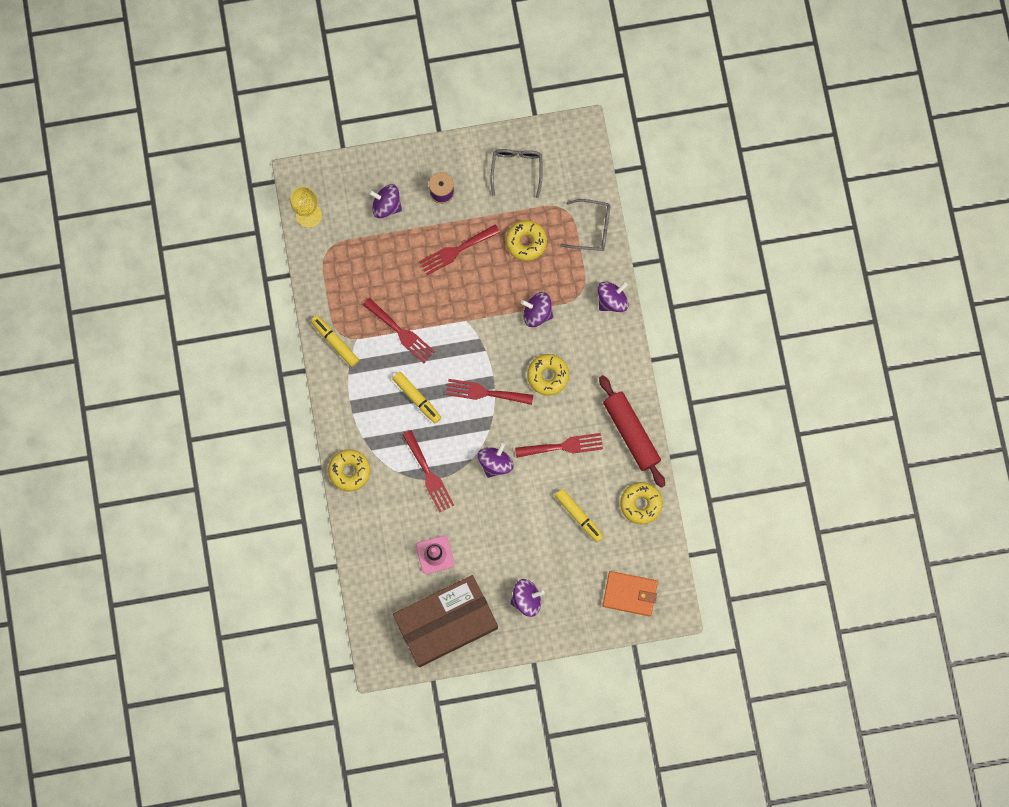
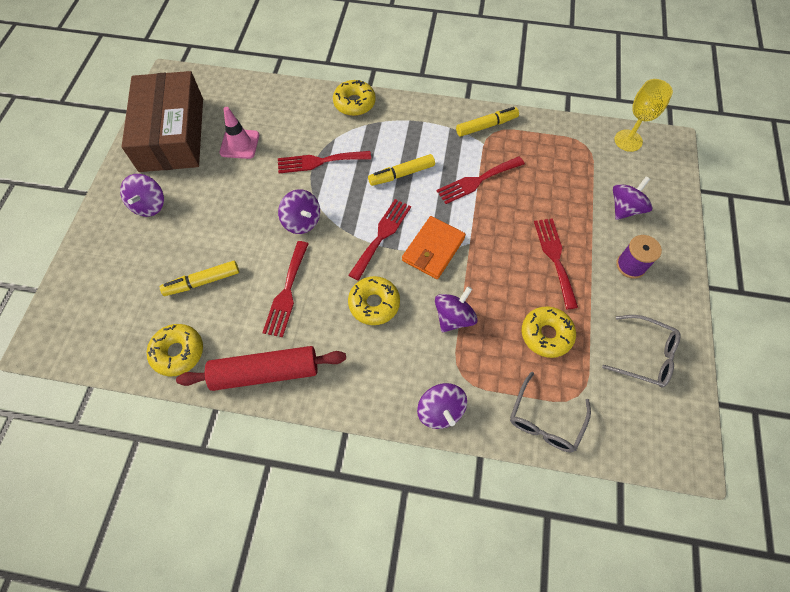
camera: 110 degrees right, 15 degrees down
orange wallet [603,571,658,616] -> orange wallet moved to [402,216,466,279]

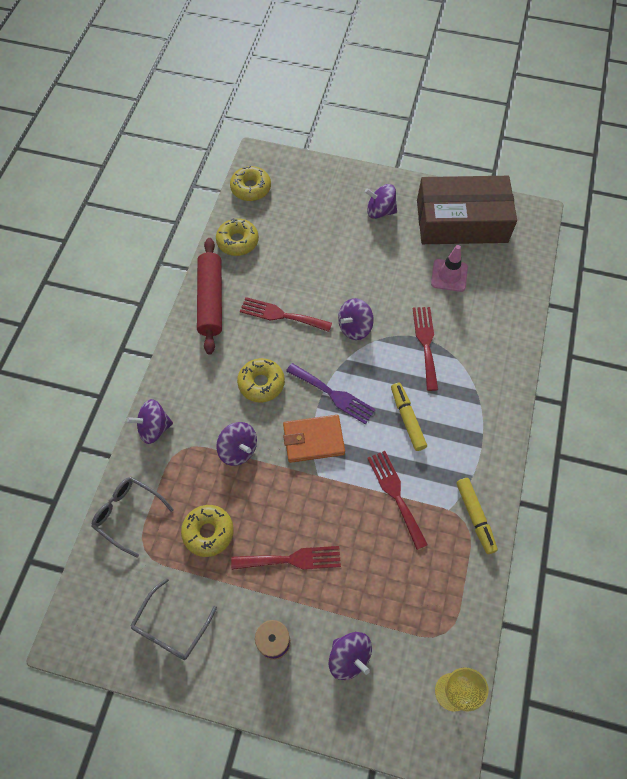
camera: 95 degrees right, 0 degrees up
yellow marker [160,261,239,296] -> none
yellow donut [333,80,376,116] -> yellow donut moved to [230,165,271,201]
red fork [349,199,411,281] -> purple fork [286,363,376,425]
orange wallet [402,216,466,279] -> orange wallet turned 45 degrees counterclockwise [283,415,345,463]

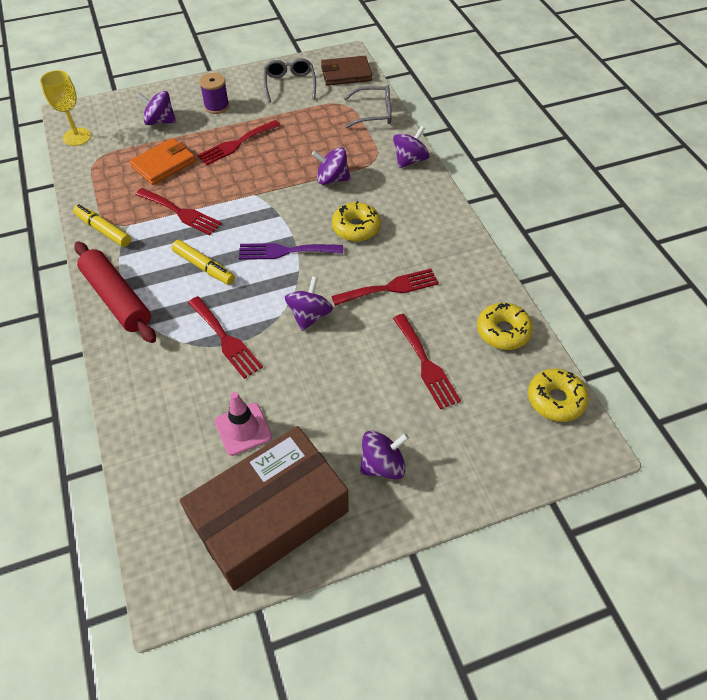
camera: 145 degrees right, 10 degrees down
yellow donut [181,505,234,557] -> none
red rolling pin [197,238,222,355] -> red rolling pin moved to [74,241,156,343]
orange wallet [283,415,345,463] -> orange wallet moved to [130,138,195,185]
none -> brown wallet [321,56,372,86]
none -> red fork [393,314,461,410]

